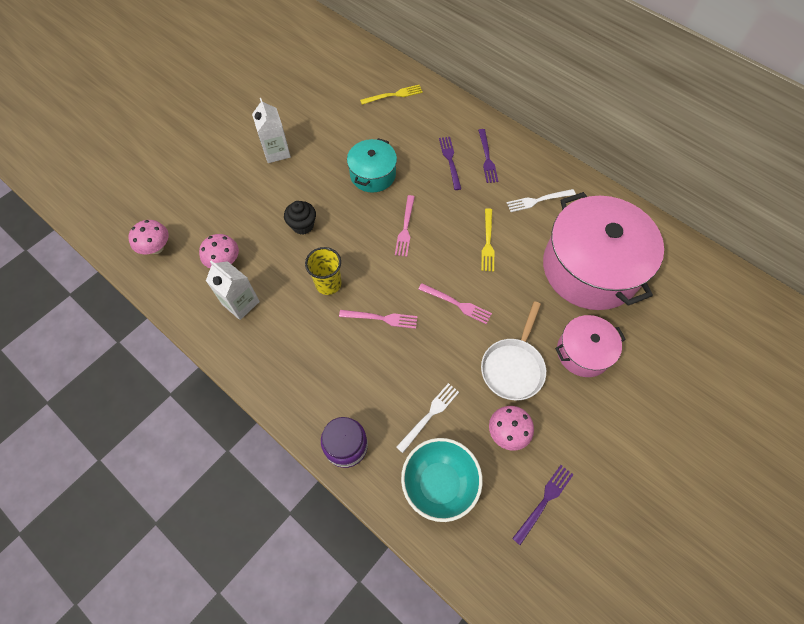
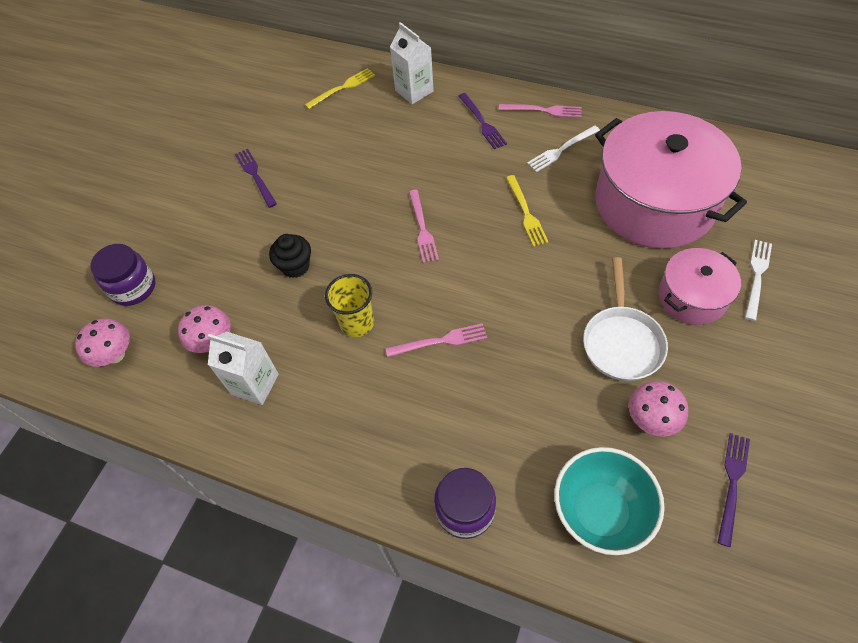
camera: 15 degrees left, 5 degrees down
white carton [252,98,291,163] -> white carton moved to [390,22,434,104]
turquoise pot [347,138,397,193] -> none
white fork [396,383,459,453] -> white fork moved to [745,240,772,321]
pink fork [418,283,492,324] -> pink fork moved to [499,104,582,118]
purple fork [439,137,461,190] -> purple fork moved to [235,149,277,208]
none -> purple jar [91,244,155,306]

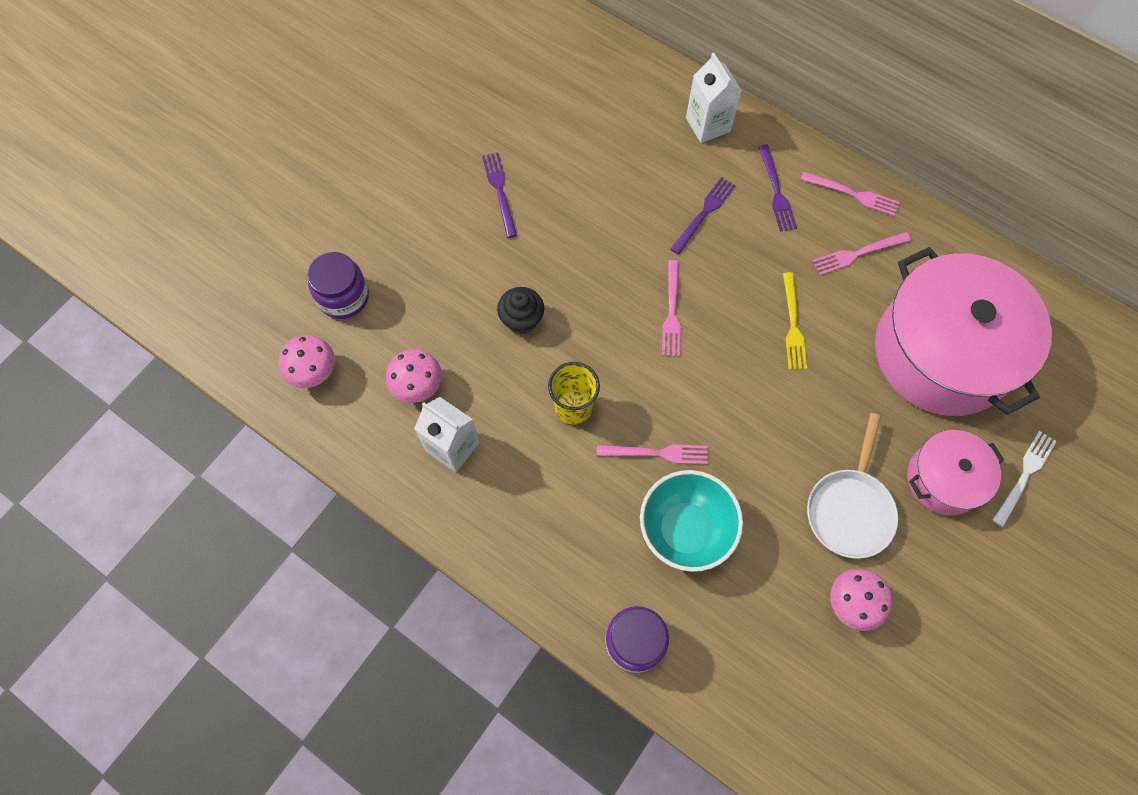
camera: 10 degrees right, 10 degrees up
yellow fork [305,68,375,109] -> none
white fork [527,125,600,172] -> pink fork [813,232,911,275]
turquoise bowl [554,447,665,555] -> turquoise bowl moved to [640,470,743,572]
purple fork [718,433,750,547] -> purple fork moved to [670,177,736,255]

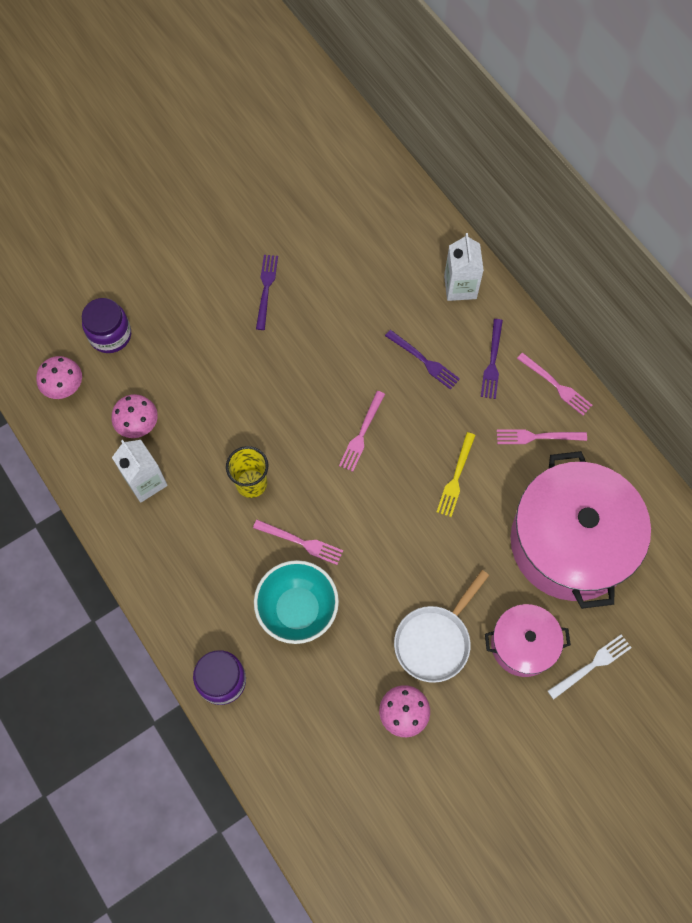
camera: 20 degrees right, 0 degrees up
black cupcake [497,287,544,334] -> none
purple fork [670,177,736,255] -> purple fork turned 75 degrees clockwise [385,330,460,390]

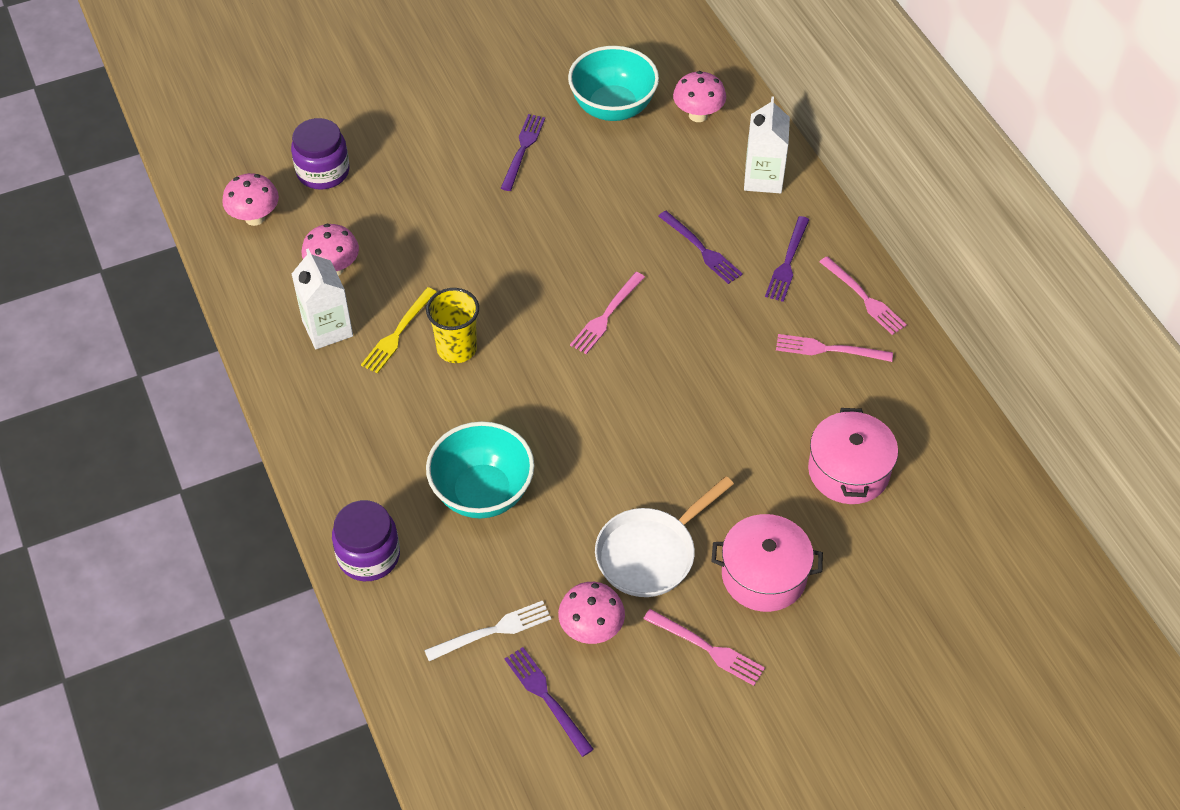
camera: 10 degrees right, 15 degrees down
pink fork [253,520,343,565] -> pink fork moved to [643,609,765,686]
yellow fork [437,432,475,517] -> yellow fork moved to [361,287,437,374]
pink pot [511,451,651,609] -> pink pot [808,408,898,504], size x0.52
white fork [548,634,632,700] -> white fork moved to [424,600,551,661]
none -> purple fork [504,647,594,757]
none -> turquoise bowl [568,46,659,121]
none -> pink mushroom [673,71,726,122]

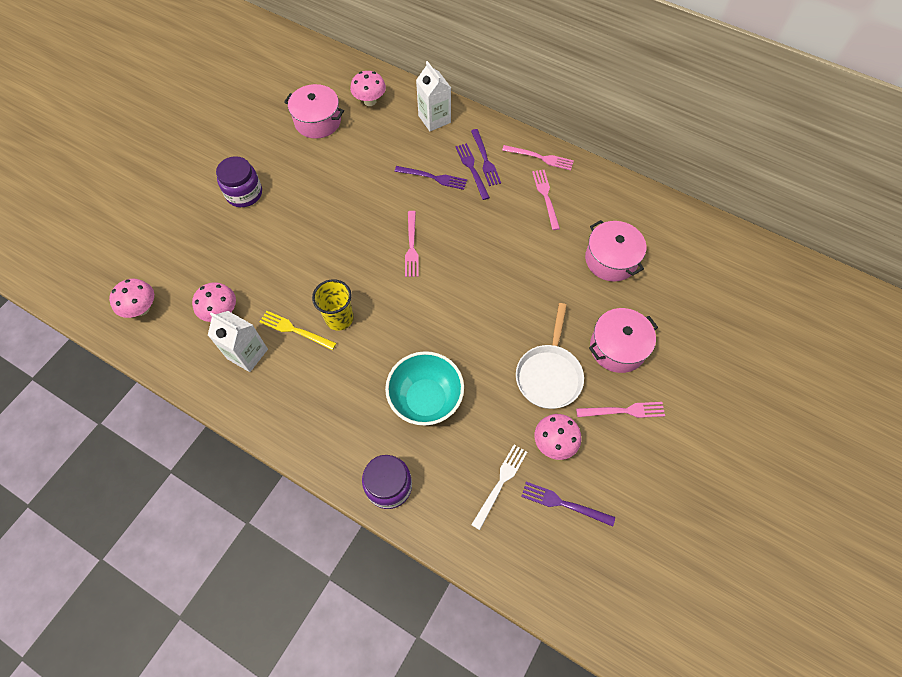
camera: 35 degrees left, 10 degrees up
purple jar [291,118,350,190] -> purple jar moved to [216,156,262,207]
yellow fork [361,287,437,374] -> yellow fork turned 120 degrees clockwise [259,311,337,350]
purple fork [501,114,545,191] -> purple fork moved to [455,143,490,200]
turquoise bowl [568,46,659,121] -> pink pot [284,84,344,139]
pink fork [776,334,893,362] -> pink fork turned 105 degrees clockwise [532,170,560,230]

